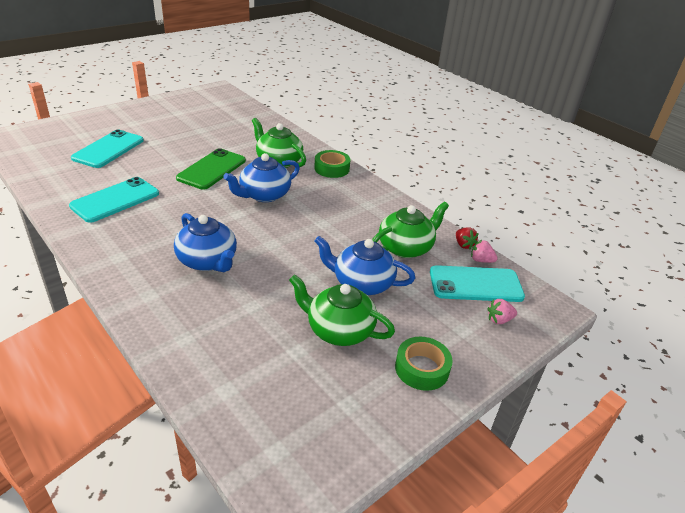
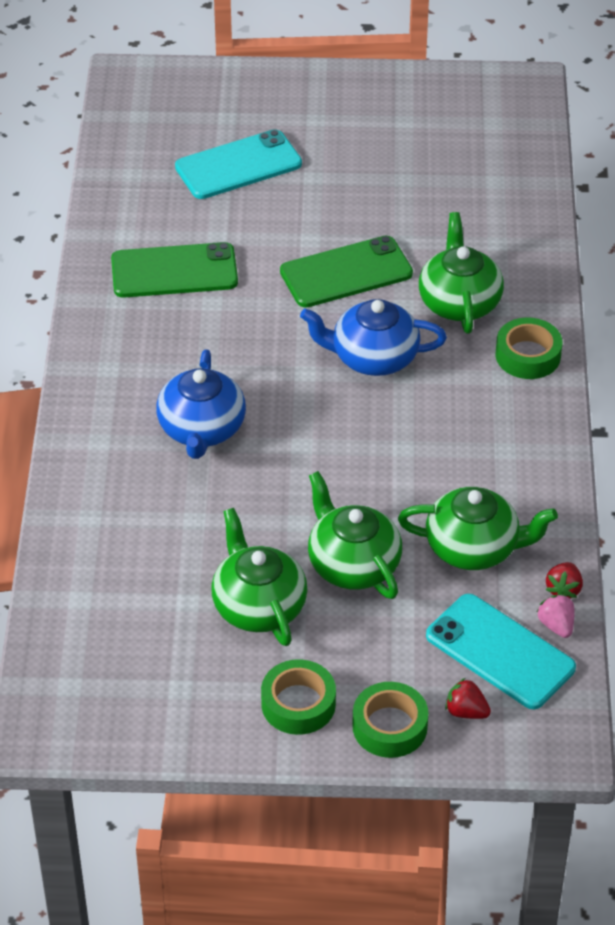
camera: 45 degrees right, 10 degrees up
turquoise phone [69,177,159,223] -> green phone [111,242,238,298]
blue teapot [314,236,415,295] -> green teapot [308,471,402,599]
pink strawberry [487,299,517,324] -> red strawberry [445,678,491,719]
none -> green tape [352,682,428,758]

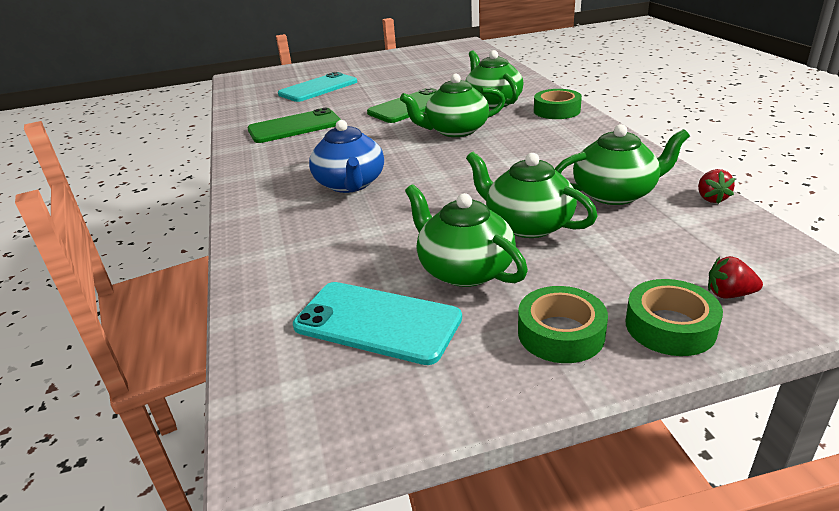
camera: 15 degrees left, 15 degrees down
blue teapot [300,299,447,376] -> green teapot [400,74,505,137]
turquoise phone [426,594,576,709] -> turquoise phone moved to [293,282,462,365]
pink strawberry [537,594,574,638] -> none

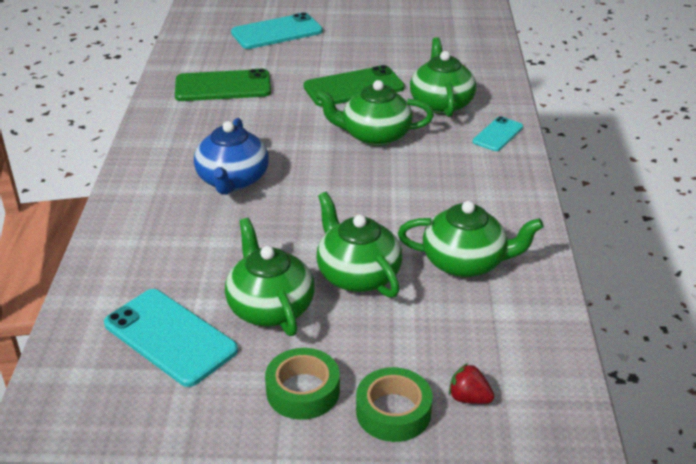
camera: 15 degrees right, 5 degrees up
green tape [534,89,582,119] -> turquoise phone [473,116,523,151]
red strawberry [698,169,735,204] -> none

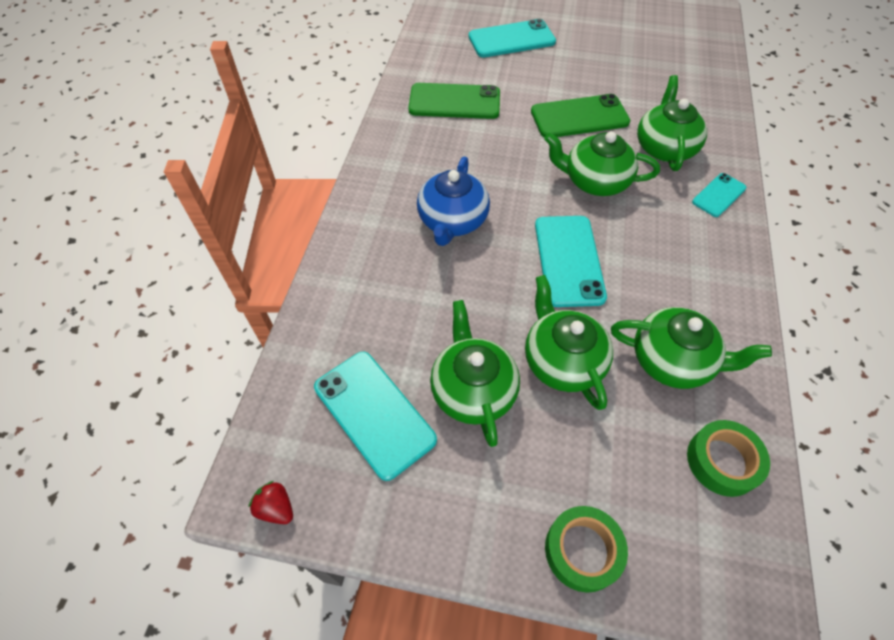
camera: 10 degrees right, 20 degrees up
green tape [265,348,340,420] -> green tape moved to [687,420,770,497]
red strawberry [449,363,494,404] -> red strawberry moved to [248,481,293,524]
none -> turquoise phone [535,216,607,307]

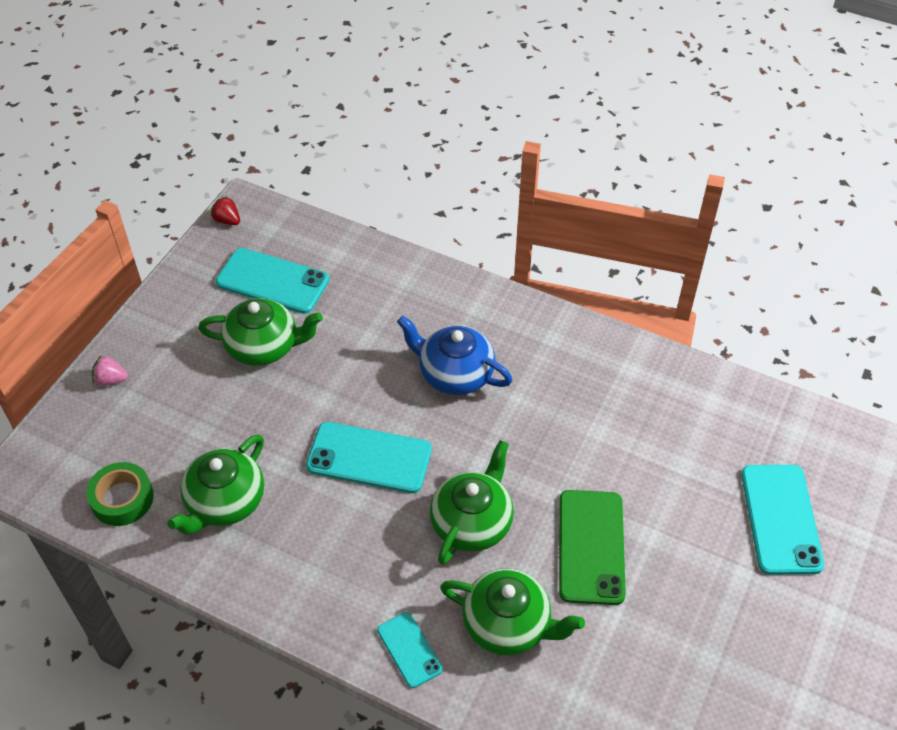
camera: 105 degrees right, 5 degrees down
red strawberry [248,481,293,524] -> red strawberry turned 105 degrees counterclockwise [211,196,240,225]
turquoise phone [314,352,437,481] -> turquoise phone turned 45 degrees clockwise [216,248,329,314]
green phone [408,83,500,119] -> none
green teapot [525,275,613,410] -> none
green tape [545,506,628,592] -> pink strawberry [92,355,128,386]

